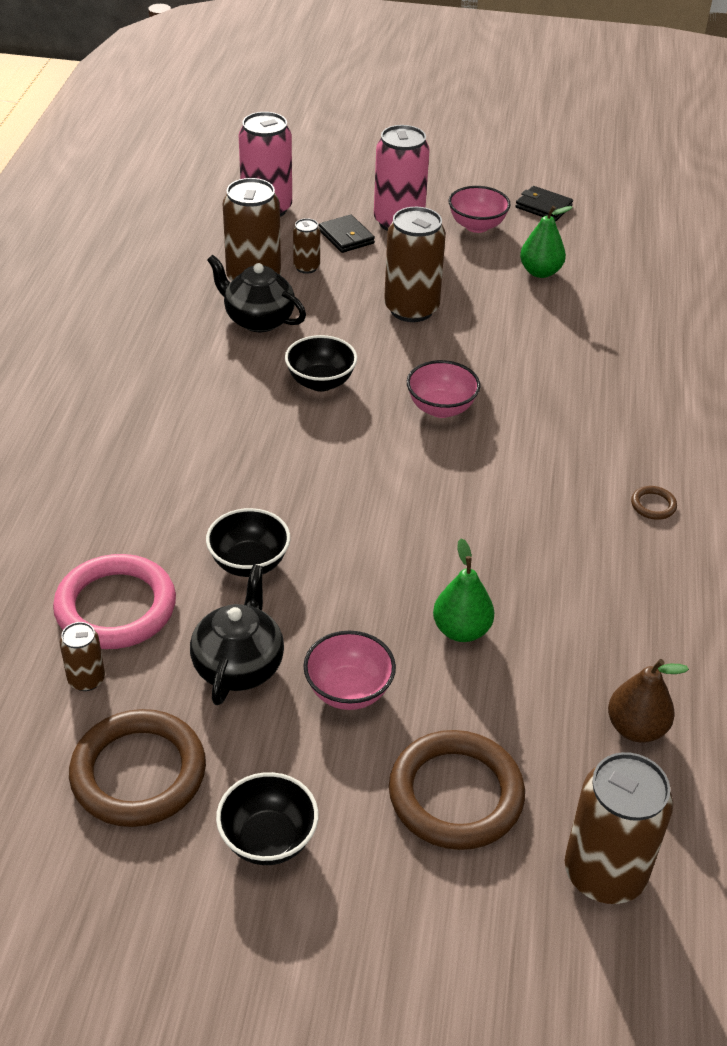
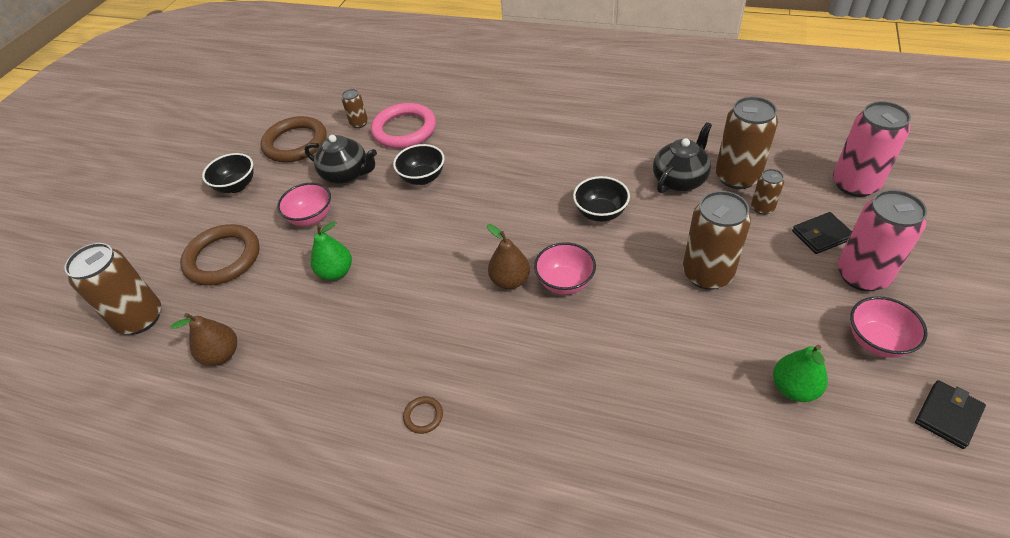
camera: 105 degrees right, 5 degrees up
none -> brown pear [487,224,530,289]

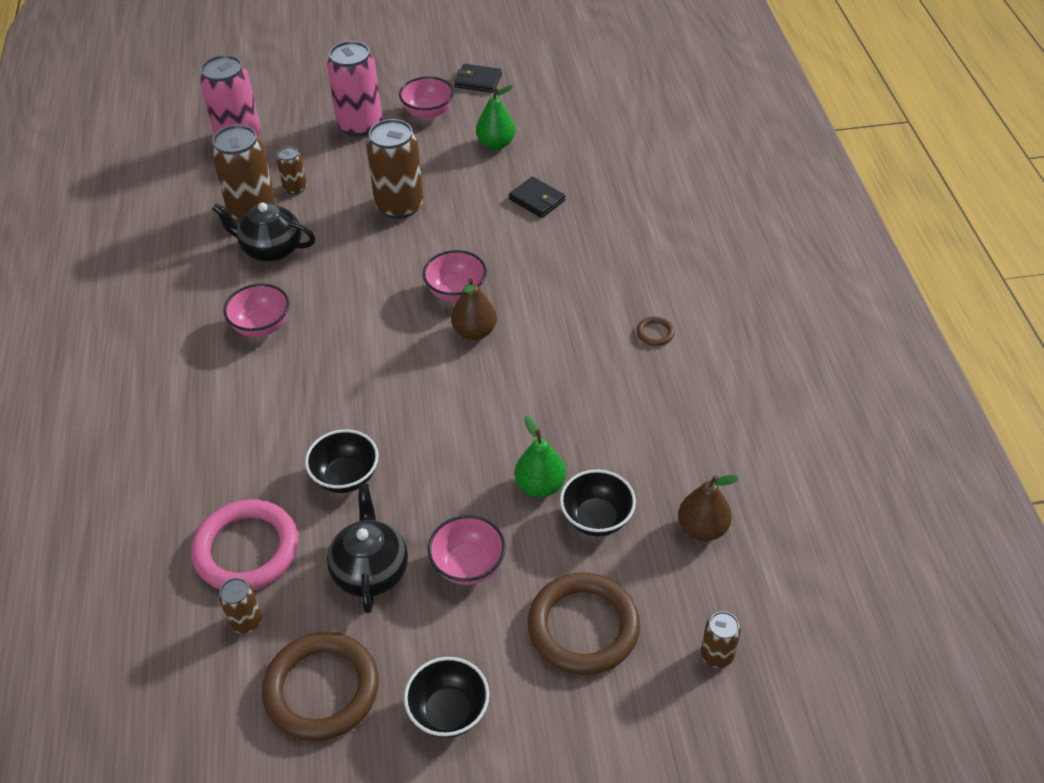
camera: 120 degrees left, 0 degrees up
brown can [64,243,161,335] -> brown can [701,611,741,668], size x0.50
black bowl [573,176,630,222] -> black bowl moved to [560,469,636,536]
black wallet [792,212,852,254] -> black wallet moved to [509,177,565,218]
none -> pink bowl [223,283,290,337]

